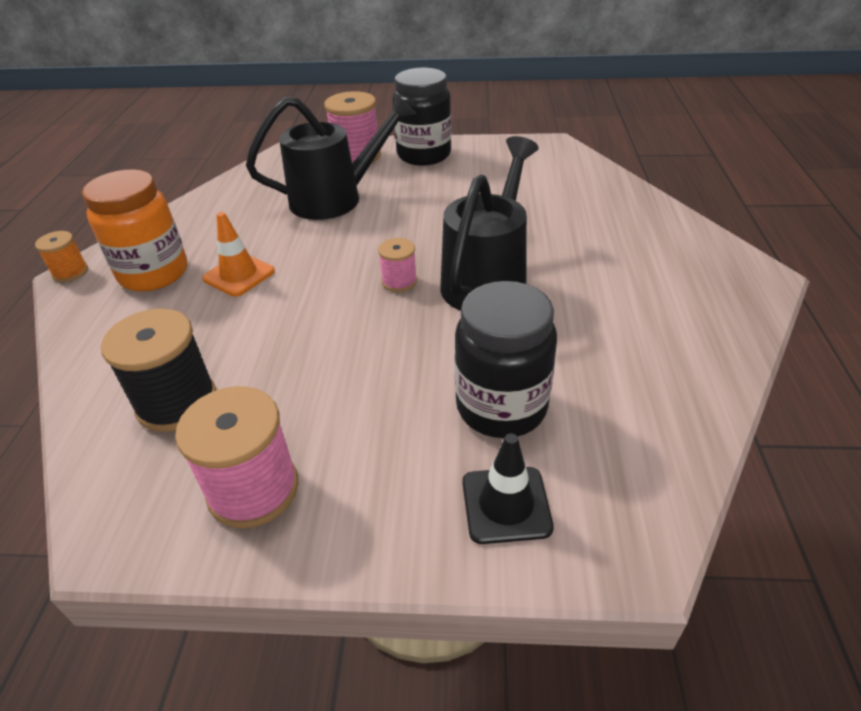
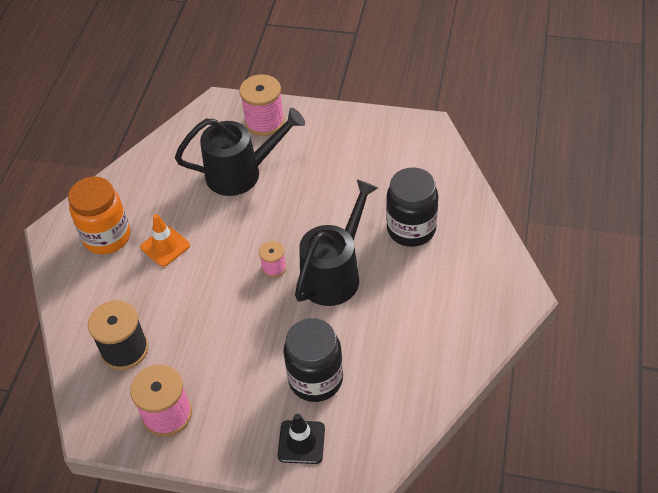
camera: 10 degrees right, 10 degrees up
orange spool [35,231,88,282] -> none
black jar [392,68,451,166] -> black jar moved to [386,168,438,247]

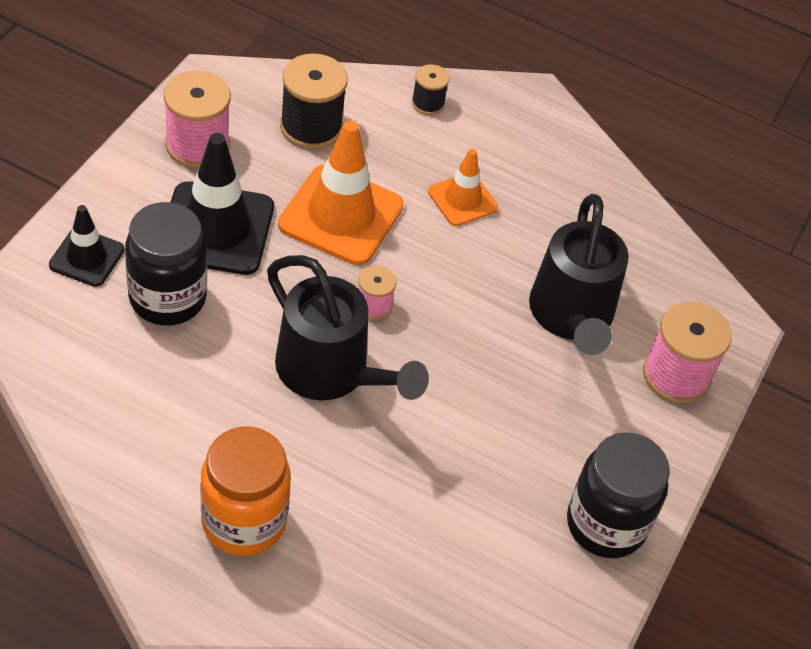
camera: 95 degrees right, 0 degrees up
orange jar [68,176,130,254] -> orange jar moved to [200,427,291,556]
black jar [386,168,438,247] -> black jar moved to [567,432,670,558]
none -> black traffic cone [171,133,274,275]
none -> orange traffic cone [278,120,404,265]
none -> black spool [412,64,449,115]

